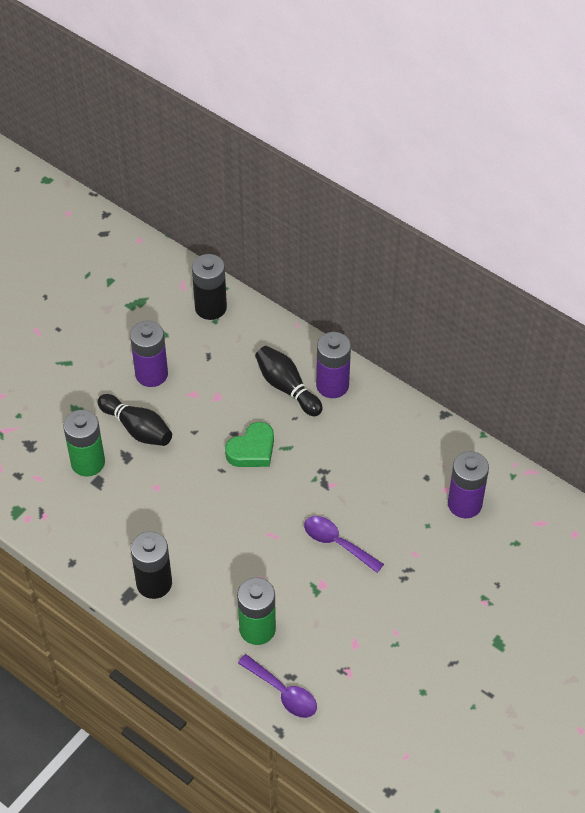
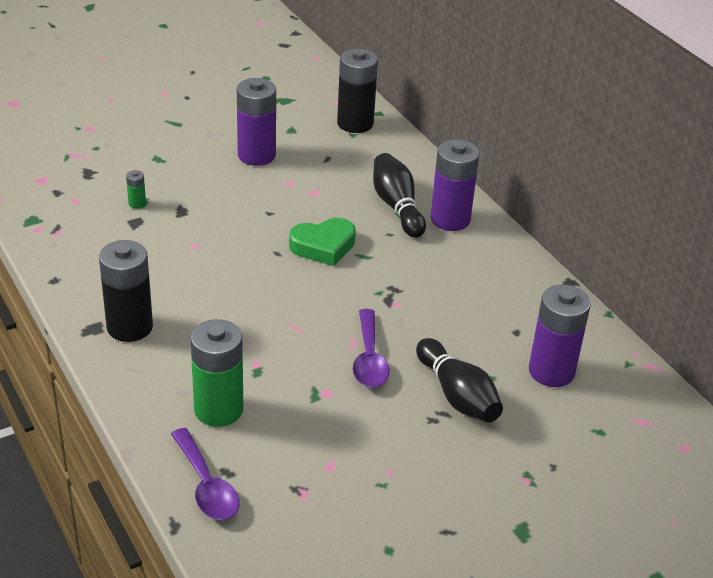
camera: 20 degrees right, 15 degrees down
green battery [63,409,105,477] -> green battery [126,170,146,209], size x0.42
black bowling pin [97,394,172,446] -> black bowling pin moved to [416,338,503,422]
purple spoon [304,516,384,573] -> purple spoon turned 150 degrees counterclockwise [353,309,390,388]

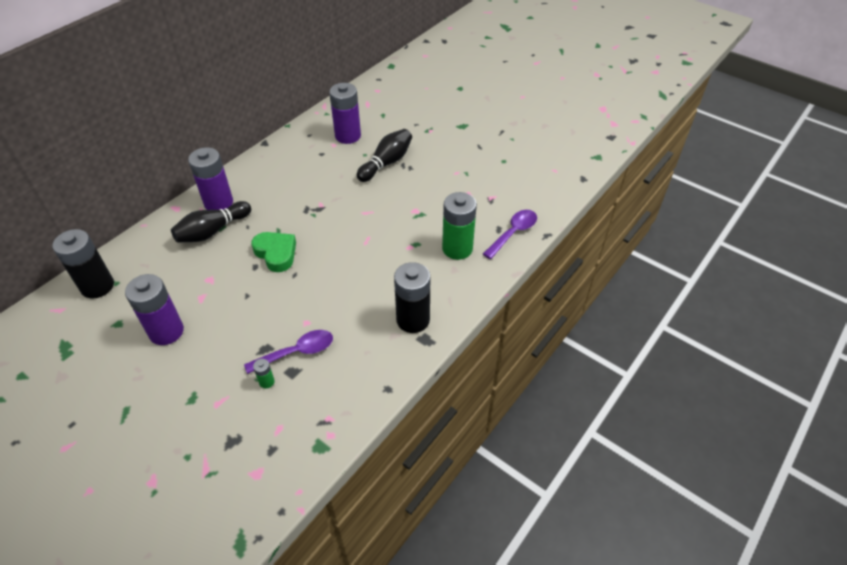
camera: 110 degrees left, 10 degrees up
purple spoon [353,309,390,388] -> purple spoon moved to [244,330,333,374]

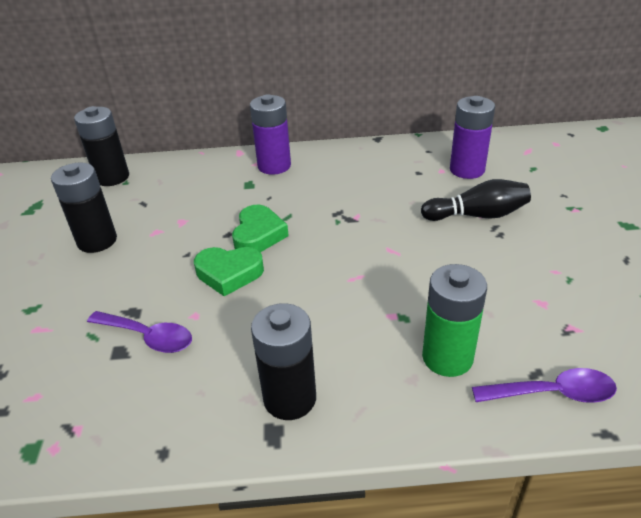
camera: 50 degrees right, 10 degrees down
purple battery [125,274,184,345] -> black battery [51,163,117,253]
black bowling pin [171,201,251,243] -> none
green battery [253,359,275,388] -> none
none -> green heart [194,247,264,296]

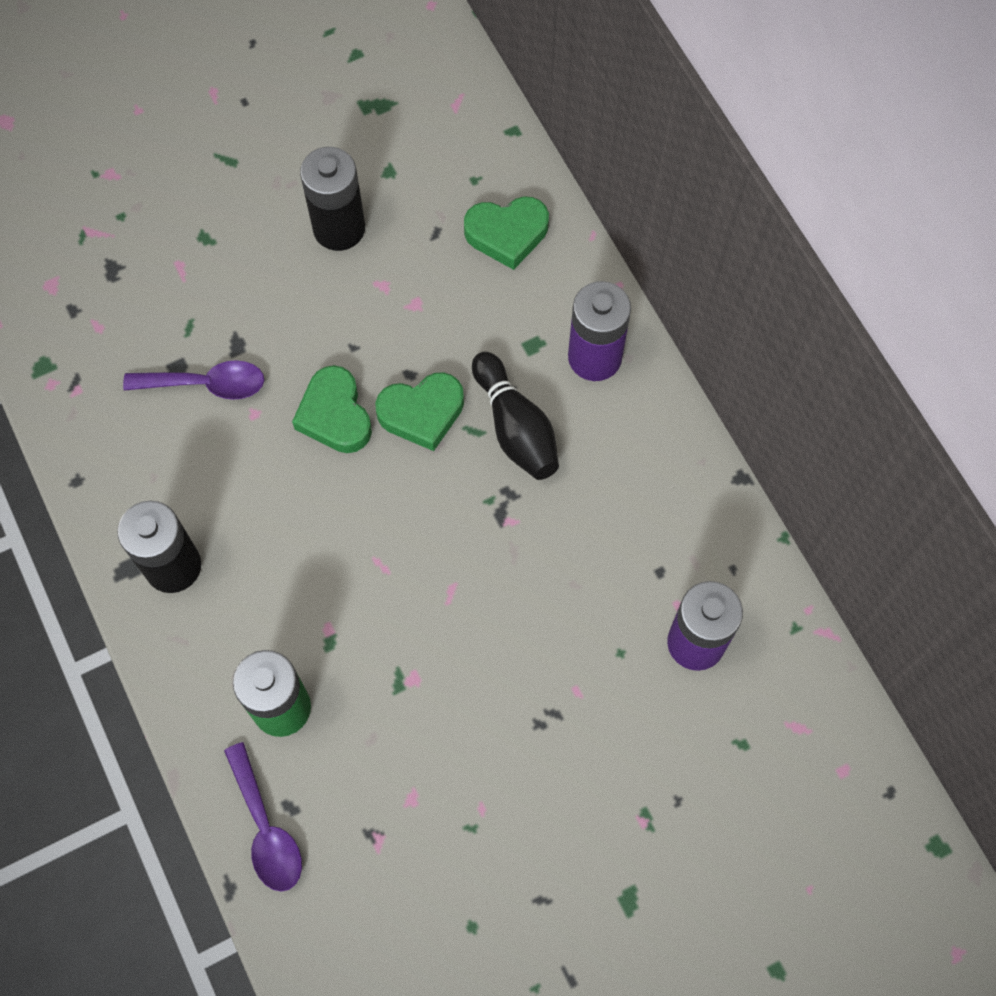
camera: 65 degrees right, 30 degrees up
black battery [74,106,129,186] -> none
purple spoon [87,311,192,353] -> purple spoon turned 90 degrees counterclockwise [123,360,264,400]
black bowling pin [421,179,531,221] -> black bowling pin moved to [472,352,559,480]
none -> green heart [464,196,549,270]

